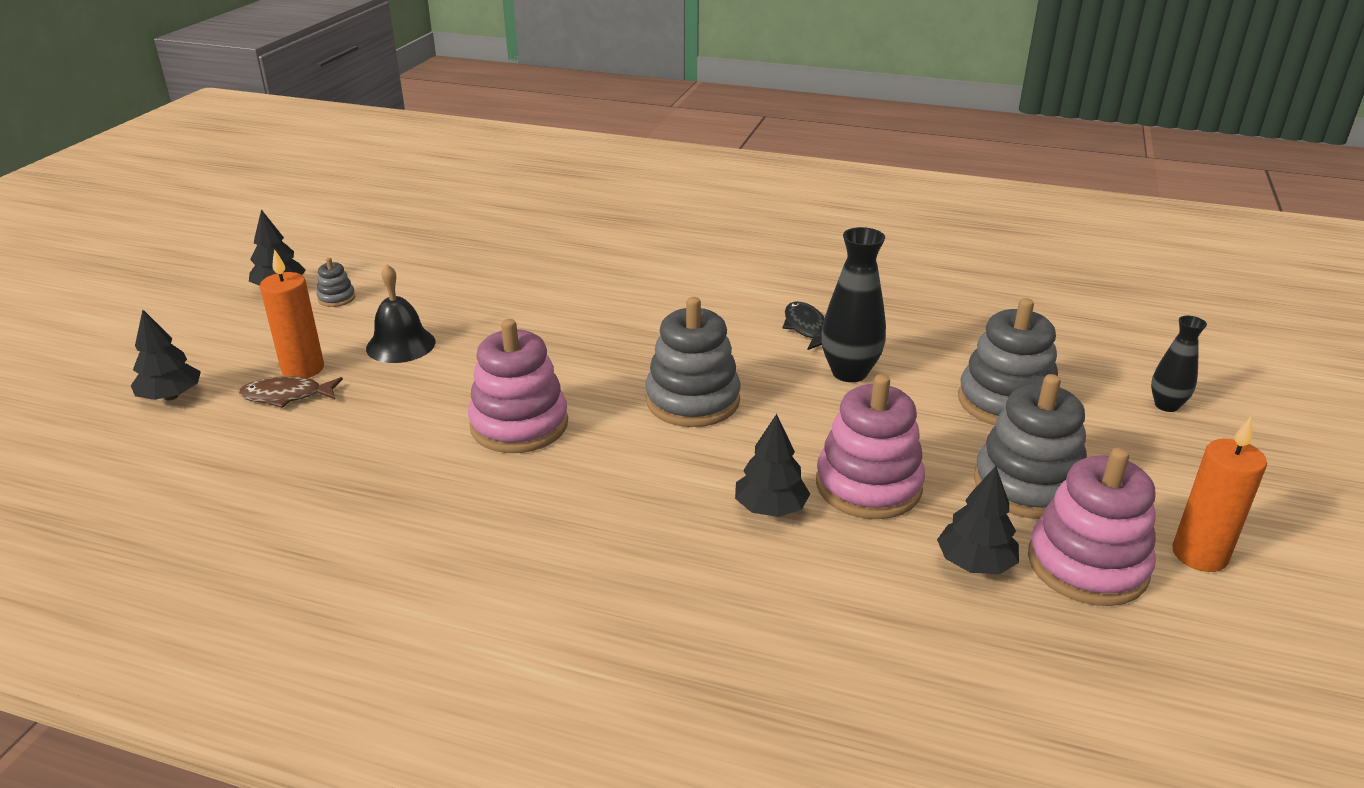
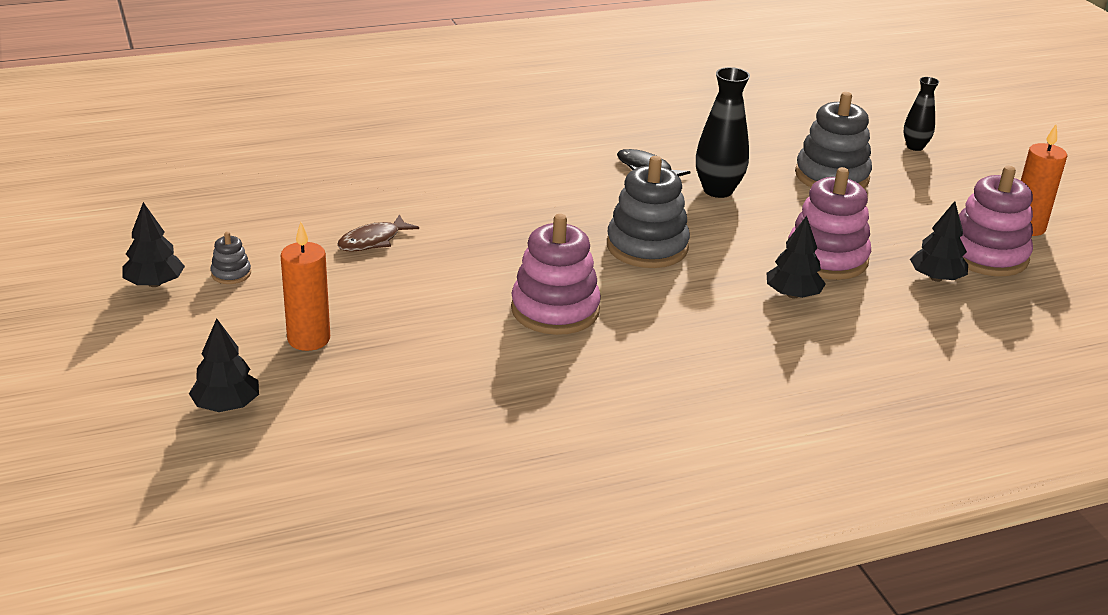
camera: 40 degrees left, 0 degrees up
brown fish [239,376,343,408] -> brown fish moved to [337,215,419,252]
black bell [366,264,436,363] -> none
grey stacking toy [974,374,1087,519] -> none

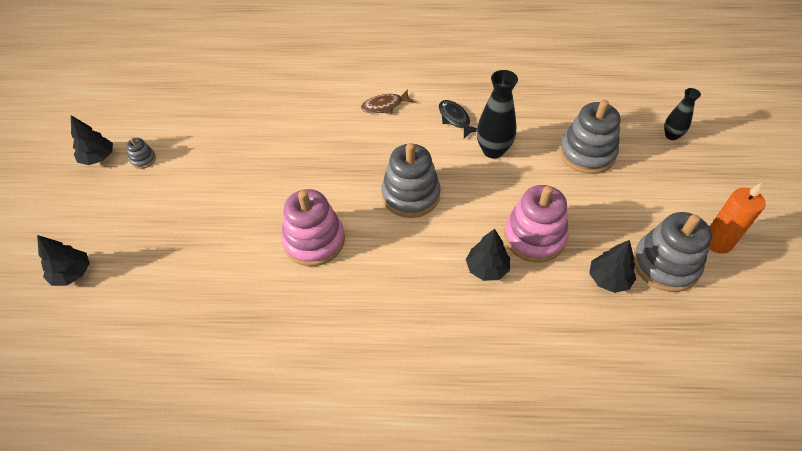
camera: 25 degrees right, 20 degrees up
orange candle [281,222,330,351] -> none
brown fish [337,215,419,252] -> brown fish moved to [361,89,415,114]
pink stacking toy [959,166,1033,276] -> grey stacking toy [633,212,712,292]

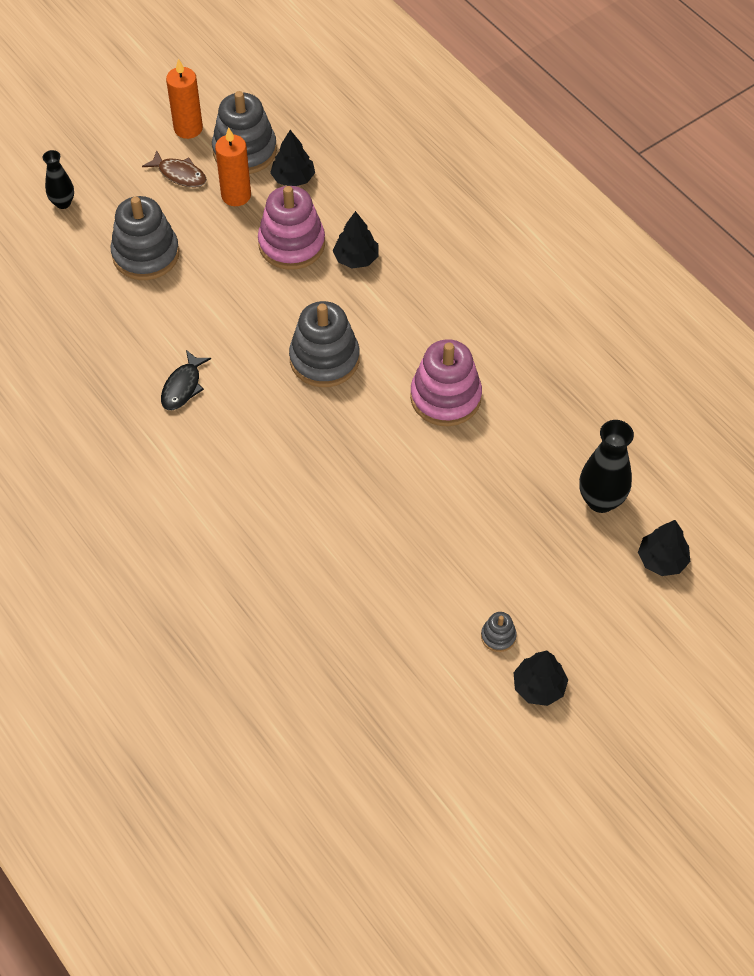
camera: 130 degrees left, 5 degrees up
brown fish [361,89,415,114] -> brown fish moved to [142,150,207,187]
black vase [477,70,518,158] -> black vase moved to [579,420,634,513]
none -> orange candle [215,127,251,206]

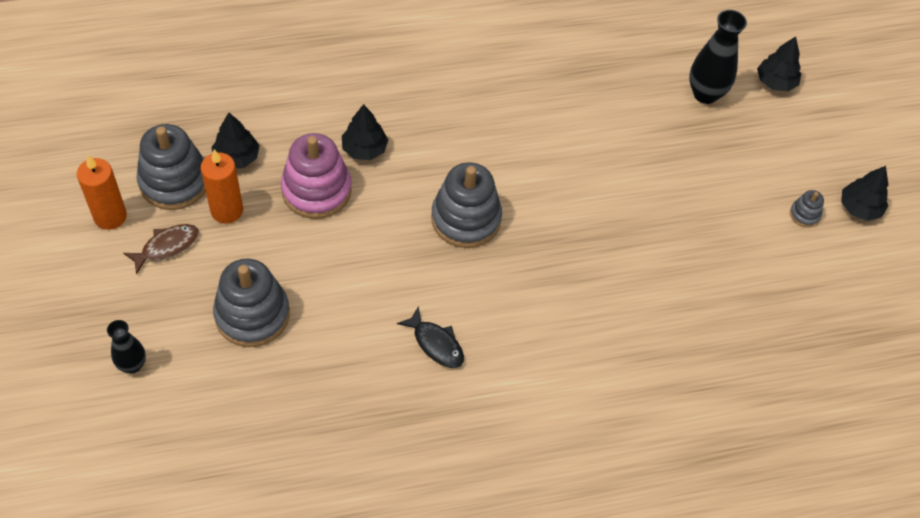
camera: 70 degrees left, 0 degrees up
pink stacking toy [410,339,482,426] -> none

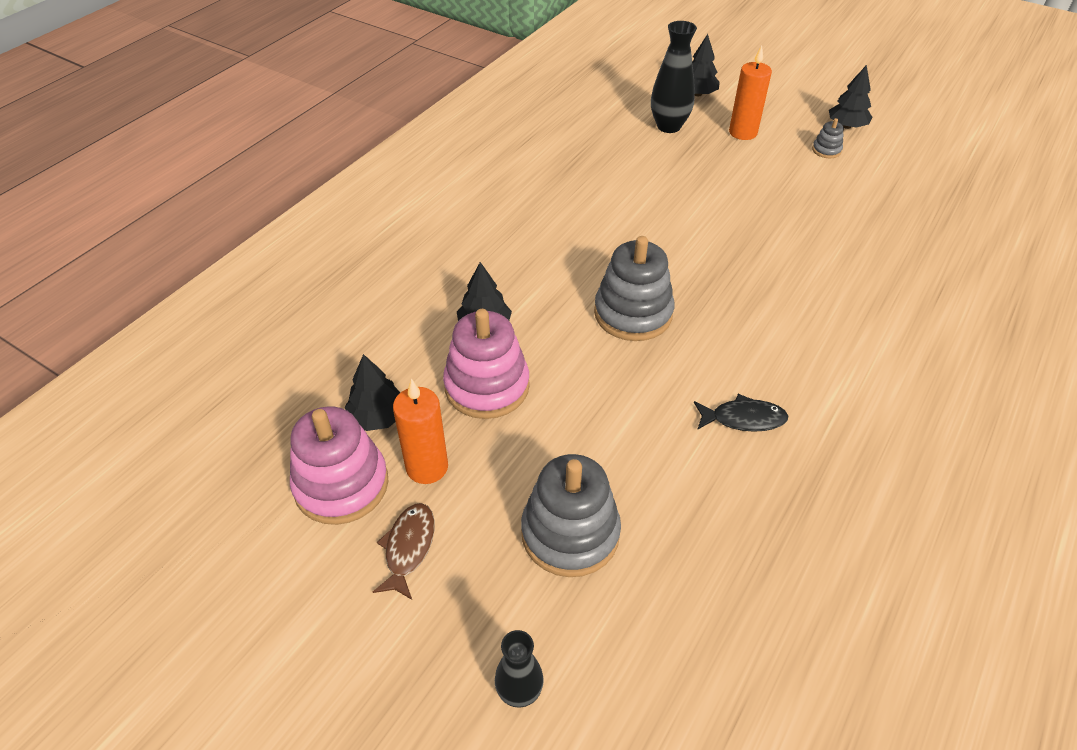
camera: 40 degrees left, 10 degrees down
orange candle [77,155,127,230] -> orange candle moved to [729,46,772,140]
grey stacking toy [137,124,206,210] -> pink stacking toy [290,407,388,525]

